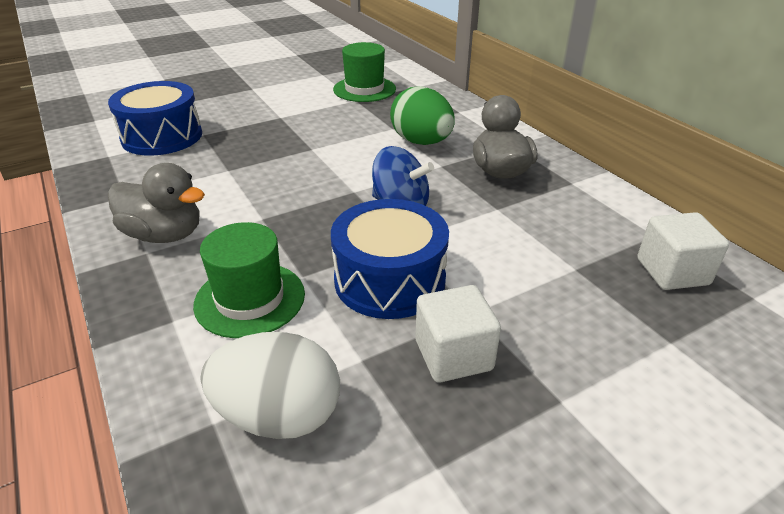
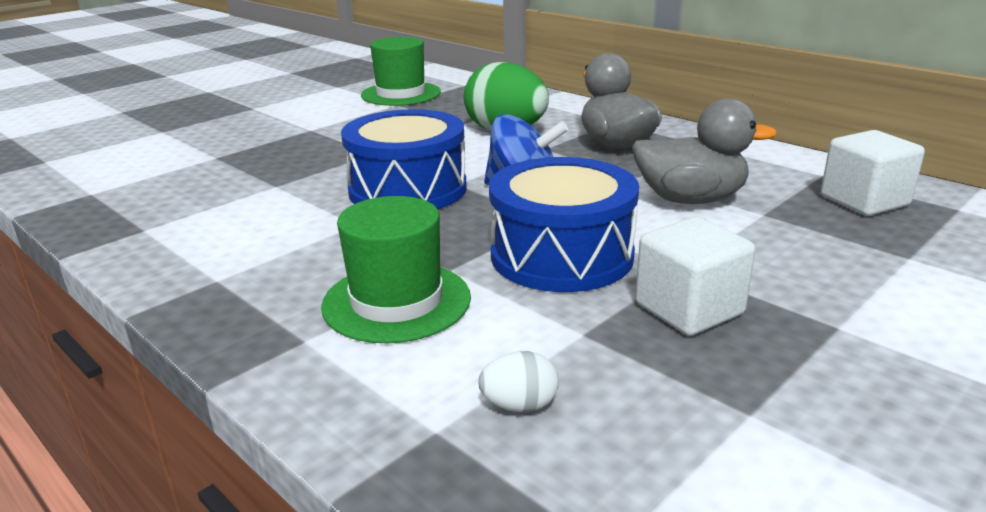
camera: 15 degrees left, 10 degrees down
blue drum [108,81,202,156] -> blue drum moved to [341,109,467,209]
grey duck [108,163,205,243] -> grey duck moved to [632,98,777,204]
white egg [201,332,340,439] -> white egg [478,351,559,412], size x0.44

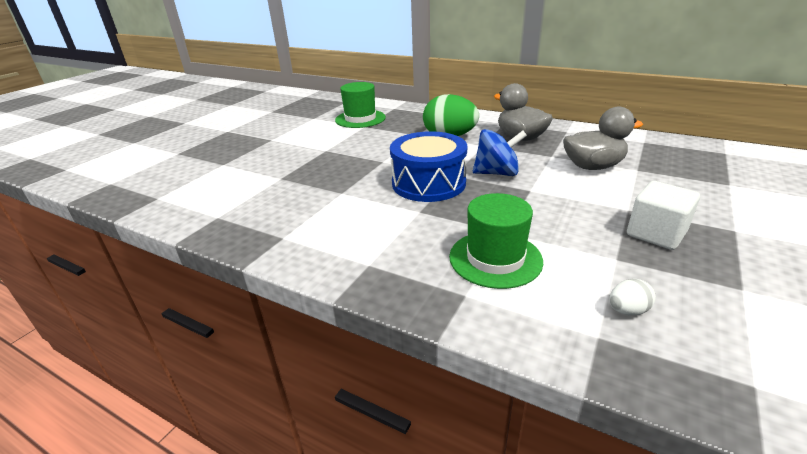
camera: 15 degrees left, 5 degrees up
blue drum [489,157,639,292] -> none
white cube [821,130,925,216] -> none

